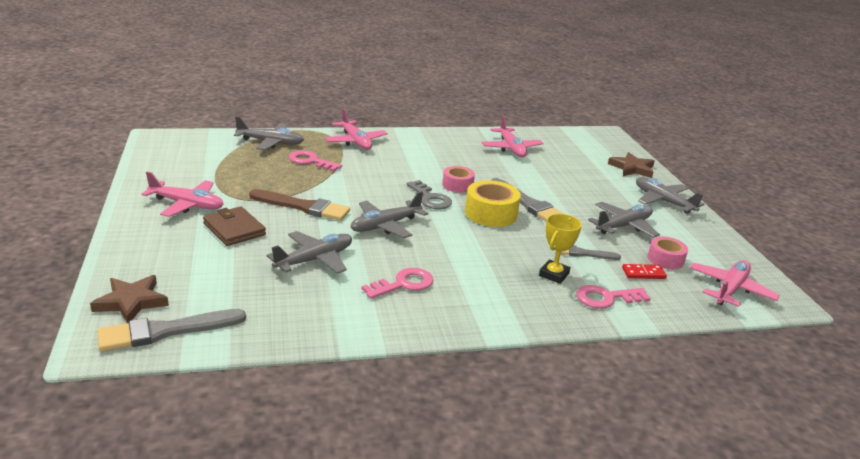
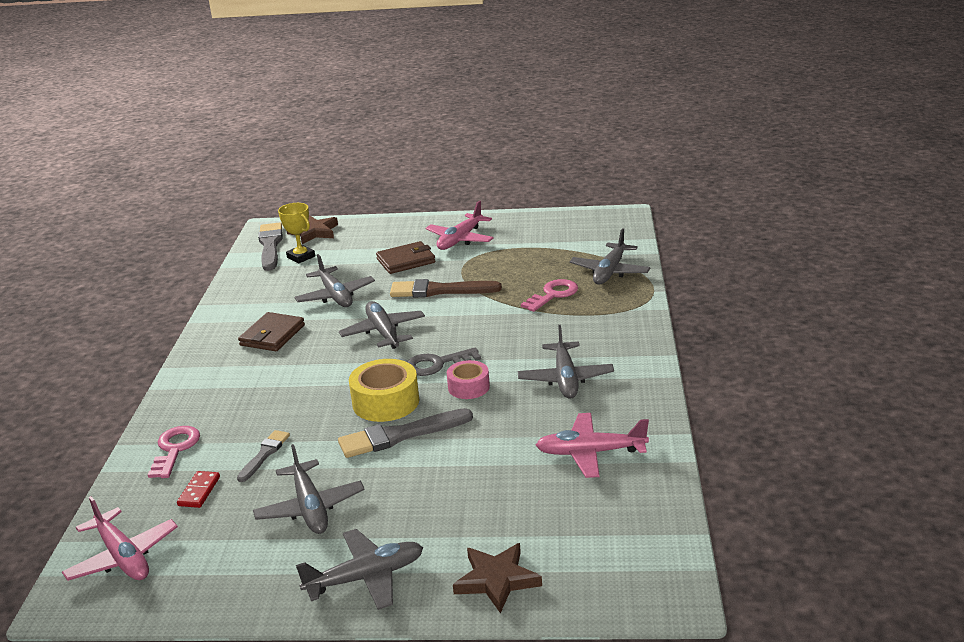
camera: 110 degrees right, 0 degrees up
brown brush [249,189,350,221] -> brown brush turned 60 degrees clockwise [390,279,502,297]
pink plane [325,109,388,150] -> none
pink key [361,268,434,299] -> brown wallet [238,312,305,351]
yellow trophy [539,214,582,284] -> yellow trophy moved to [278,203,315,263]
pink tape [648,237,688,269] -> none
none -> grey plane [518,325,614,399]

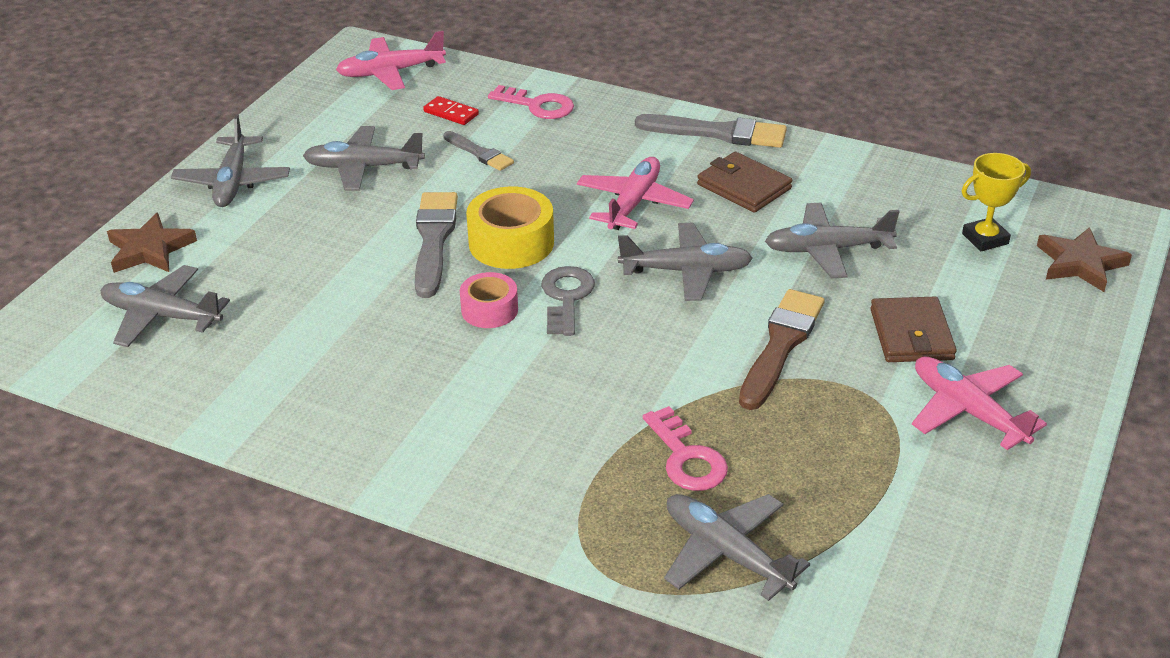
camera: 110 degrees right, 10 degrees up
grey brush [258,222,283,271] -> grey brush moved to [635,114,787,148]
grey plane [518,325,614,399] -> grey plane moved to [100,265,230,347]
pink plane [536,413,649,478] -> pink plane moved to [577,157,694,230]

